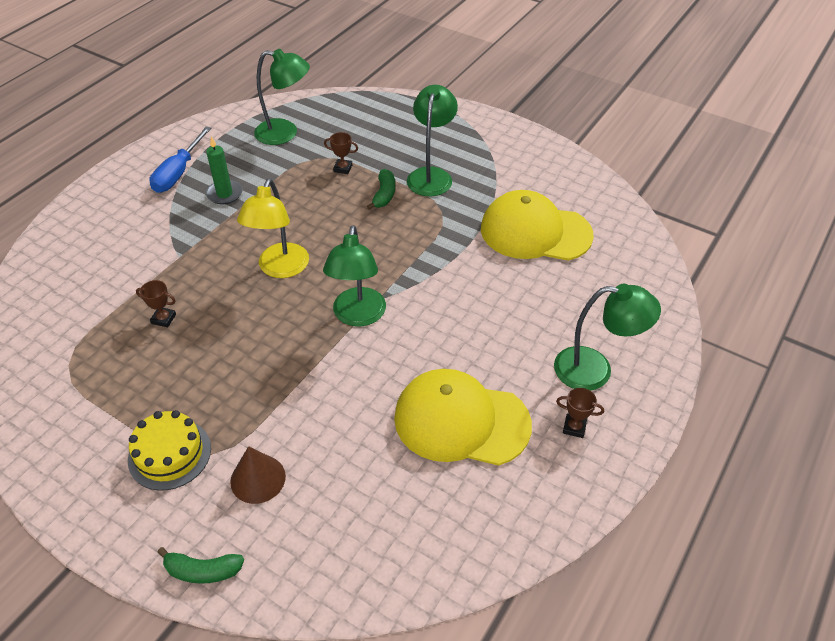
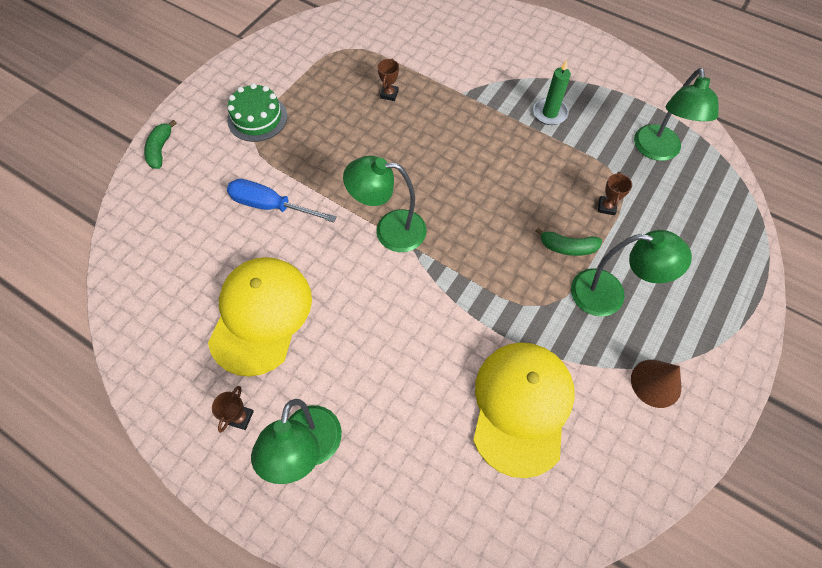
camera: 90 degrees right, 15 degrees up
yellow cake [128,410,211,491] -> green cake [227,83,288,142]
blue screwdriver [149,127,211,193] -> blue screwdriver moved to [227,179,337,223]
brown cone [230,446,286,504] -> brown cone moved to [631,360,681,408]
yellow lamp [237,179,309,278] -> none

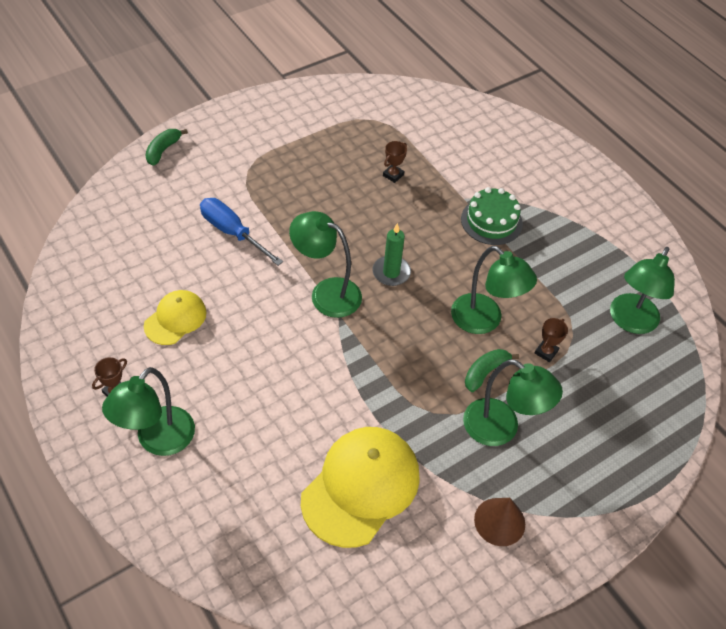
camera: 20 degrees right, 10 degrees down
yellow cap [208,257,312,377] -> yellow cap [144,290,206,345], size x0.56
green cake [227,83,288,142] -> green cake moved to [461,187,523,245]
green candle [533,60,571,125] -> green candle moved to [373,223,411,286]
green banana [536,227,602,256] -> green banana turned 105 degrees clockwise [465,349,519,392]
none -> green lamp [451,246,537,334]

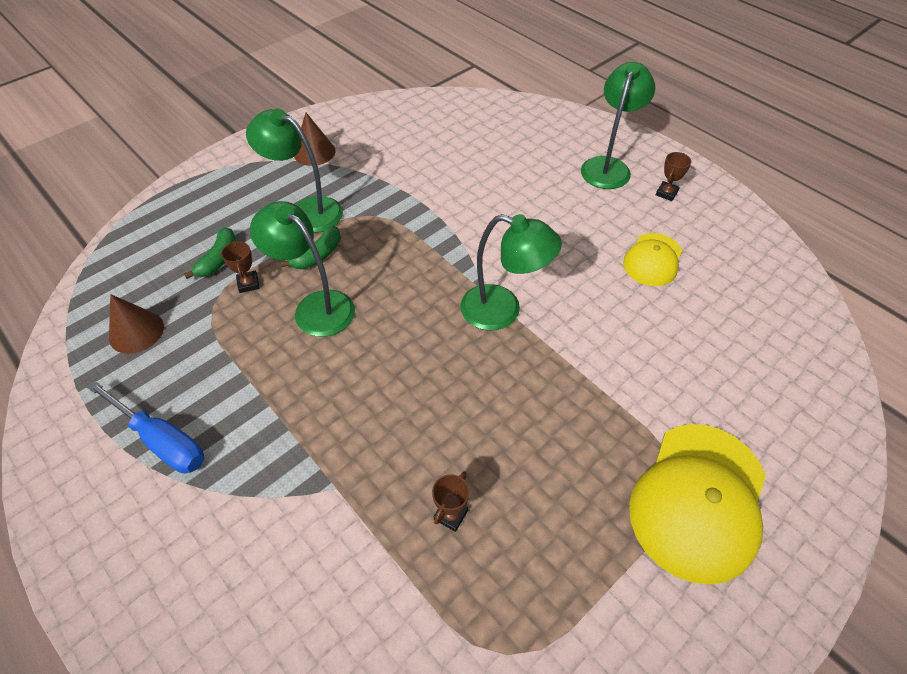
camera: 175 degrees right, 0 degrees up
green banana [145,129,188,166] -> green banana moved to [184,227,236,279]
blue screwdriver [200,198,283,266] -> blue screwdriver moved to [87,380,204,473]
yellow cap [301,427,420,548] -> yellow cap moved to [629,424,766,585]
green candle [373,223,411,286] -> none
green cake [461,187,523,245] -> none
brown trophy [535,318,568,362] -> brown trophy turned 45 degrees counterclockwise [221,241,260,293]
green lamp [610,247,675,334] -> brown cone [109,294,164,354]

